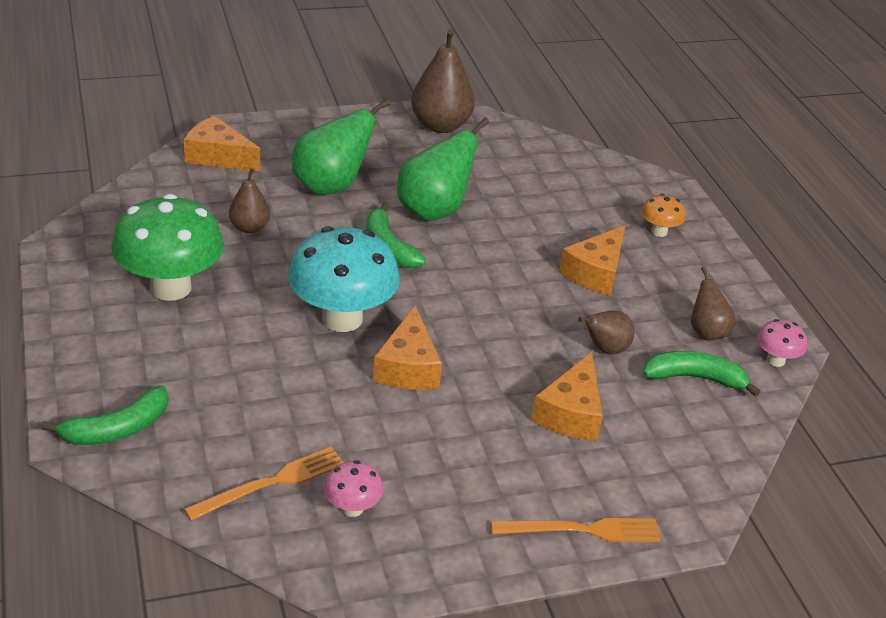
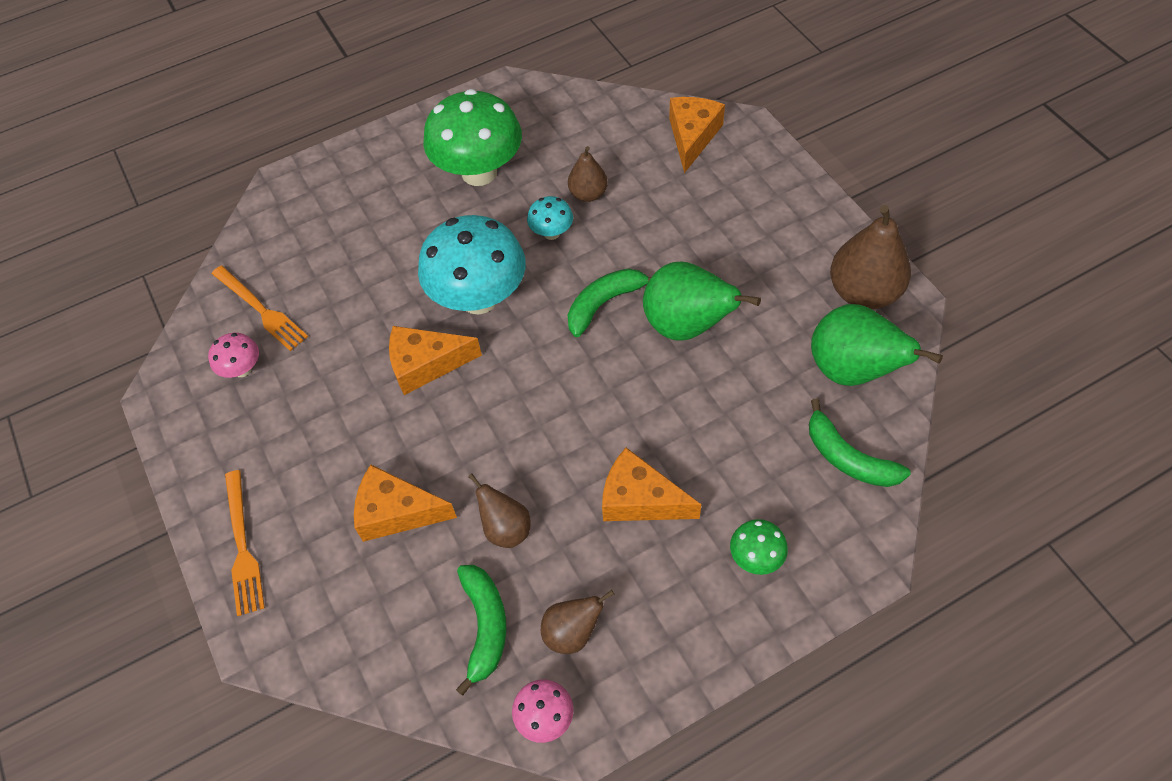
camera: 85 degrees right, 20 degrees up
green banana [41,386,169,445] -> green banana moved to [809,399,911,487]
green pear [292,98,390,195] -> green pear moved to [811,304,943,386]
orange mushroom [641,194,685,237] -> green mushroom [730,519,788,575]
none -> turquoise mushroom [527,196,573,240]

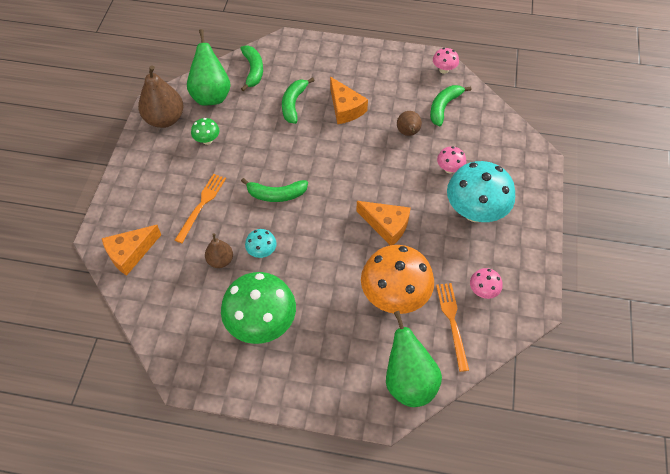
camera: 145 degrees left, 0 degrees up
orange fork [225,470,265,616] -> orange fork moved to [175,174,226,243]
orange cheese [354,465,457,542] -> pink mushroom [437,146,466,173]
turquoise mushroom [418,215,526,314] -> turquoise mushroom moved to [447,161,515,222]
brown pear [541,590,615,654] -> none
green pear [643,262,761,341] -> green pear moved to [386,311,442,407]
green mushroom [730,519,788,575] -> green mushroom moved to [191,118,219,145]
none -> green banana [282,78,315,124]
none -> orange mushroom [361,245,434,314]

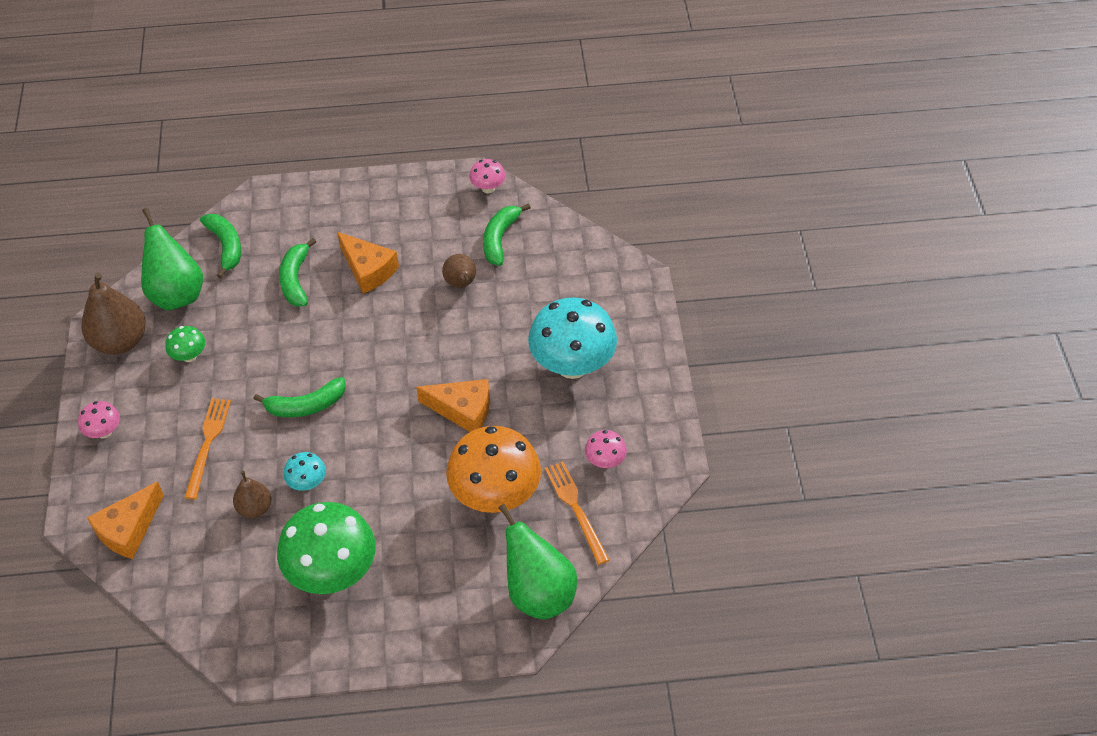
camera: 15 degrees left, 5 degrees down
pink mushroom [437,146,466,173] -> pink mushroom moved to [78,401,120,438]

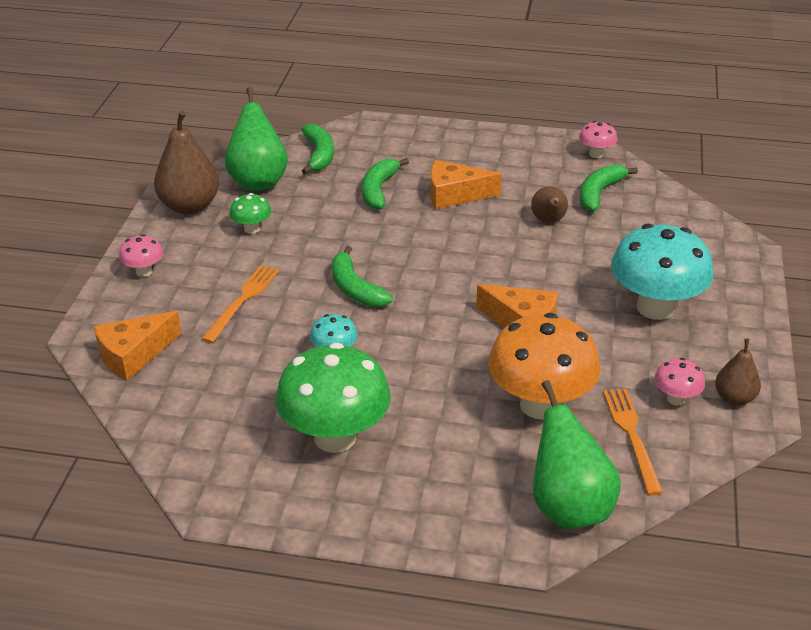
camera: 15 degrees right, 15 degrees down
brown pear [233,471,272,518] -> brown pear moved to [715,339,761,405]
green banana [253,377,345,417] -> green banana turned 60 degrees clockwise [332,246,393,307]
orange cheese [337,232,399,294] -> orange cheese turned 120 degrees clockwise [430,160,502,209]

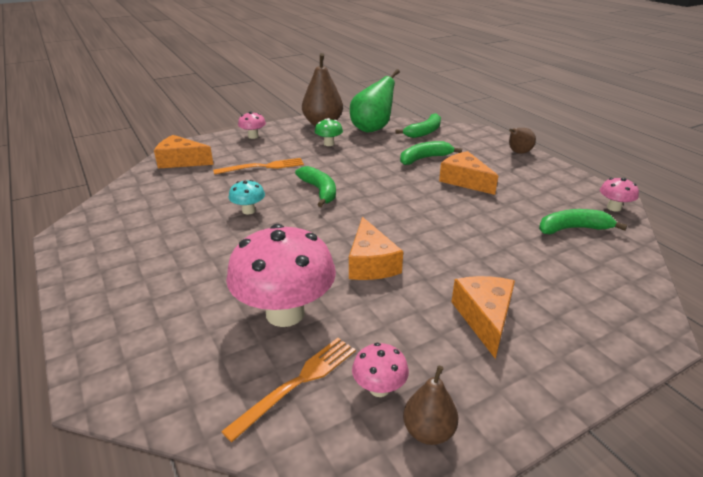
camera: 50 degrees right, 5 degrees down
green mushroom [275,343,391,453] -> none
green banana [332,246,393,307] -> green banana turned 135 degrees clockwise [295,166,336,207]
orange mushroom [488,313,600,420] -> pink mushroom [226,224,336,327]
brown pear [531,186,568,223] -> brown pear moved to [509,128,536,154]
green pear [533,380,621,530] -> none
turquoise mushroom [611,224,713,320] -> orange cheese [451,276,515,359]

